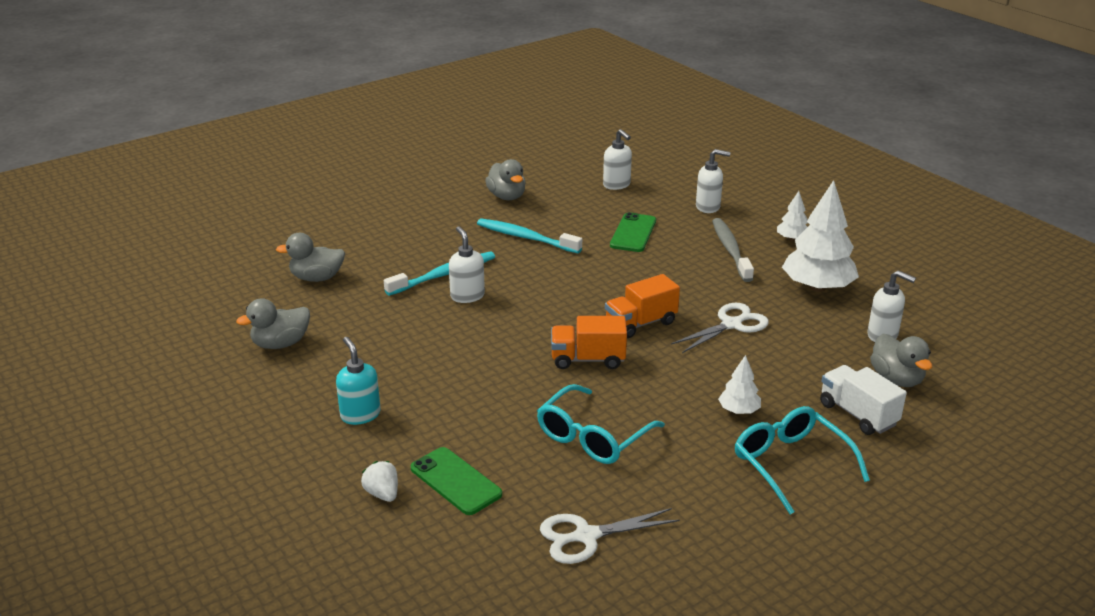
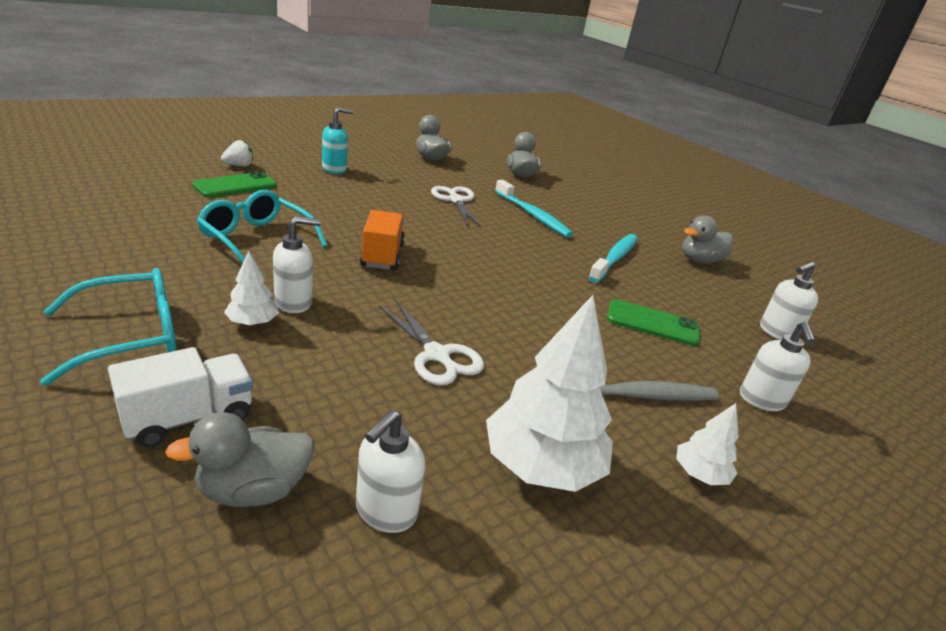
camera: 85 degrees right, 0 degrees up
white soap dispenser [449,226,485,303] -> white soap dispenser moved to [273,216,321,313]
white scissors [540,508,680,564] -> white scissors moved to [431,186,482,228]
orange truck [605,274,680,338] -> none

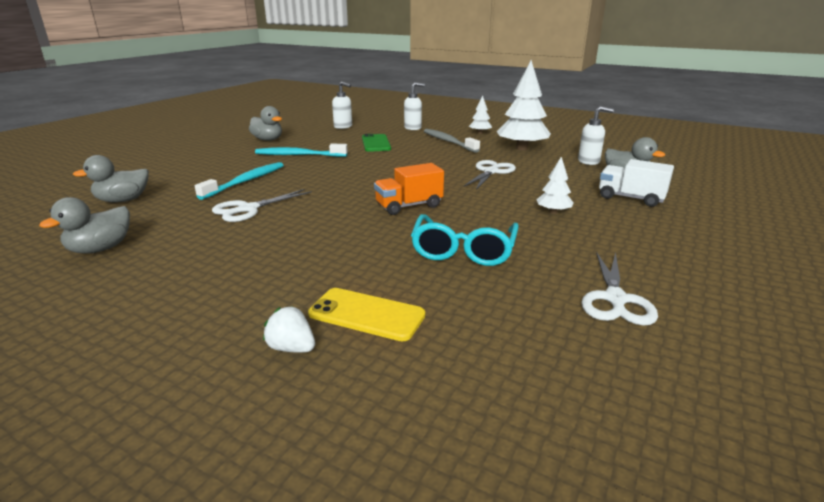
camera: 110 degrees left, 5 degrees down
turquoise glasses [40,268,177,386] -> none
green phone [192,171,277,198] -> yellow phone [308,288,425,342]
white soap dispenser [273,216,321,313] -> none
turquoise soap dispenser [322,107,353,174] -> none
none -> white scissors [581,252,658,326]

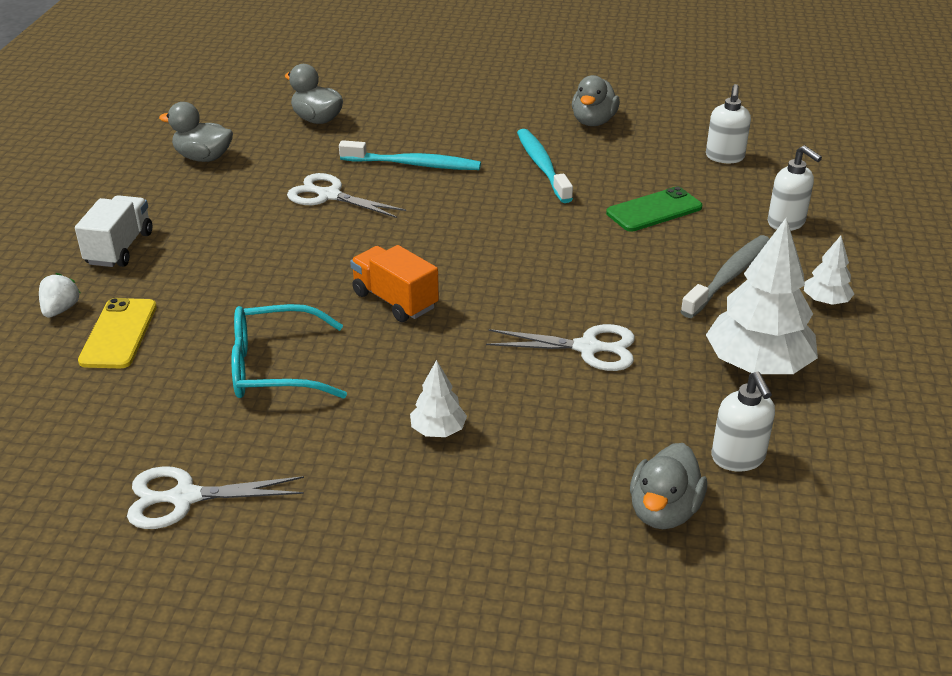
camera: 70 degrees right, 10 degrees up
white truck [599,159,674,207] -> white truck moved to [75,195,152,267]

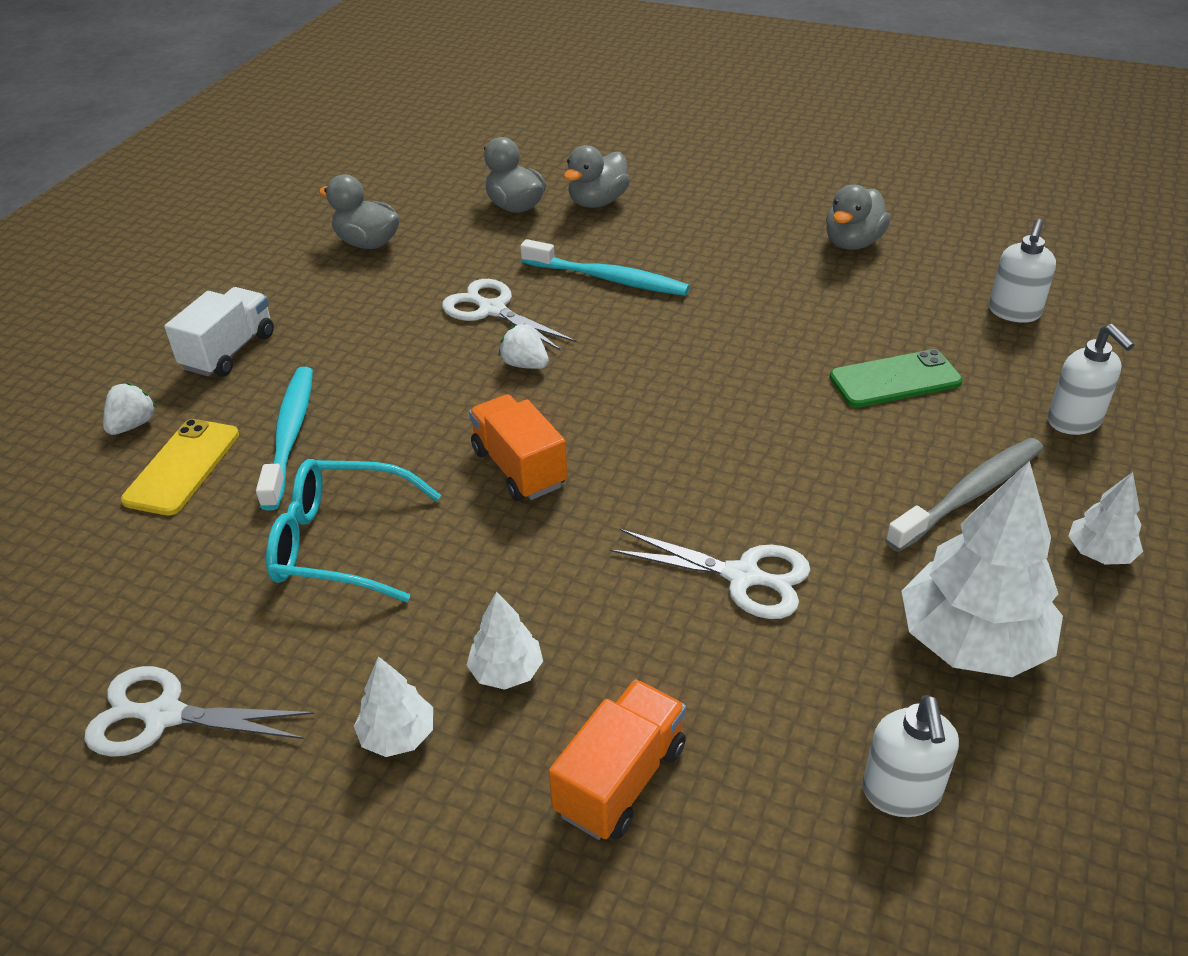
camera: 15 degrees right, 5 degrees up
turquoise toothbrush [517,129,573,203] -> turquoise toothbrush moved to [256,367,313,511]
grey duck [630,443,707,529] -> grey duck moved to [564,145,630,208]
none -> white tree [354,656,433,757]
none -> white strawberry [499,324,549,369]
none -> orange truck [549,679,686,840]

